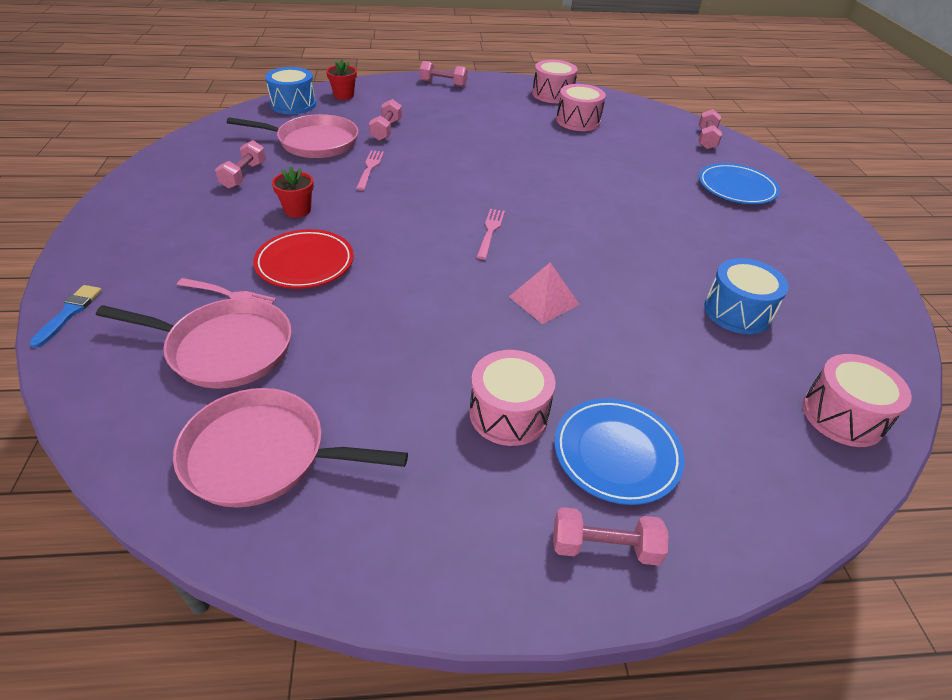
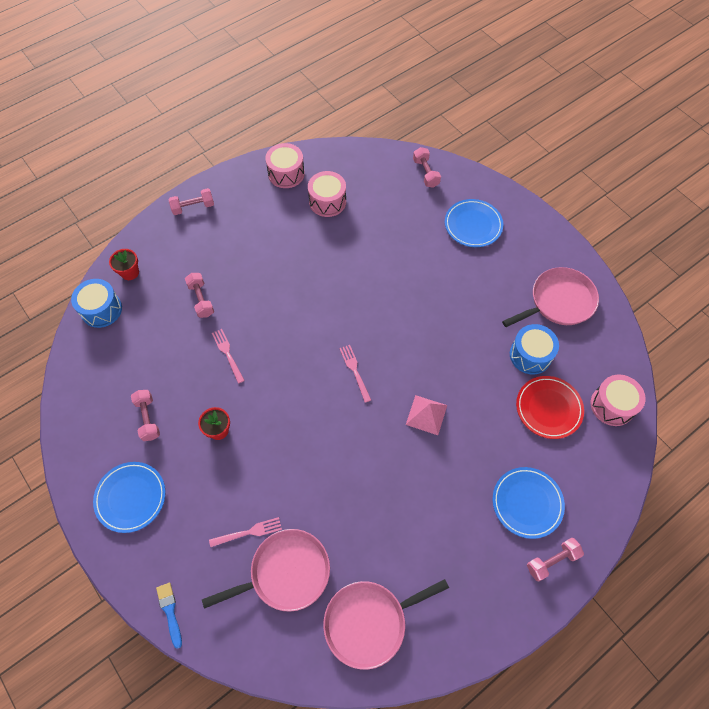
camera: 30 degrees left, 20 degrees up
pink pan [227,114,358,158] -> pink pan moved to [502,267,599,327]
red plate [253,229,354,289] -> red plate moved to [516,376,584,439]
pink drum [470,350,555,446] -> none
none -> blue plate [93,462,166,533]

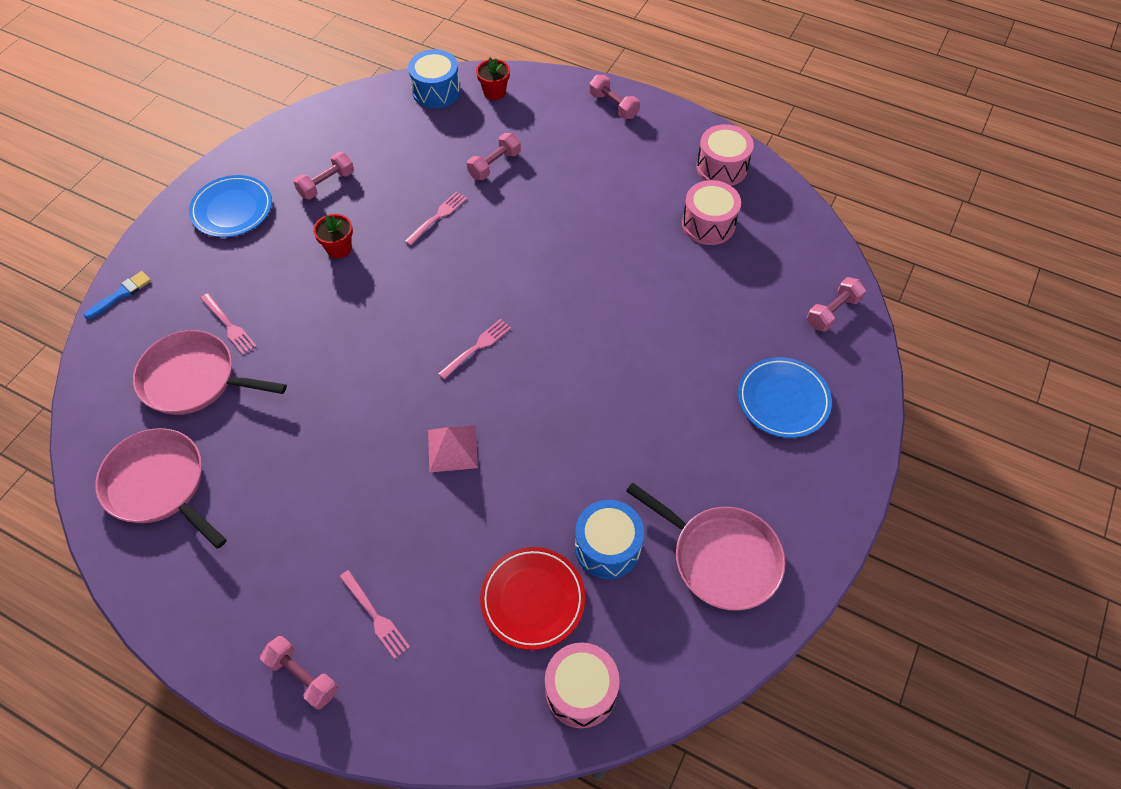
camera: 65 degrees right, 5 degrees down
pink pan [202,529,330,612] -> pink pan turned 150 degrees clockwise [133,330,287,415]
blue plate [493,467,565,539] -> pink fork [339,570,410,659]

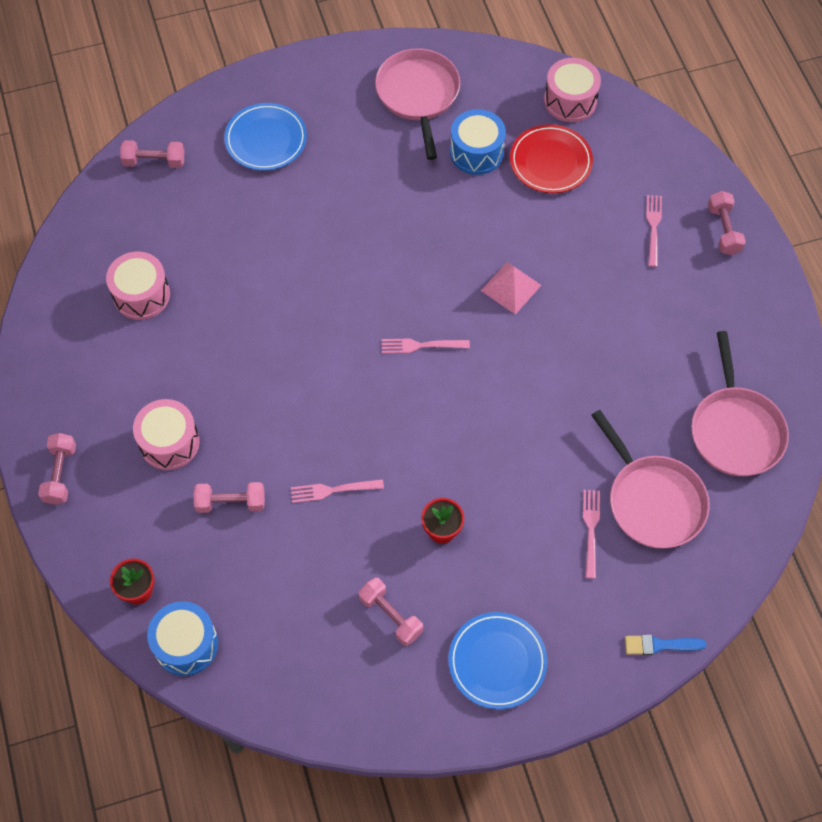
camera: 135 degrees left, 5 degrees up
pink dumbbell [293,152,354,199] -> pink dumbbell turned 45 degrees clockwise [359,578,423,646]
pink drum [696,124,754,186] -> pink drum moved to [133,399,200,470]

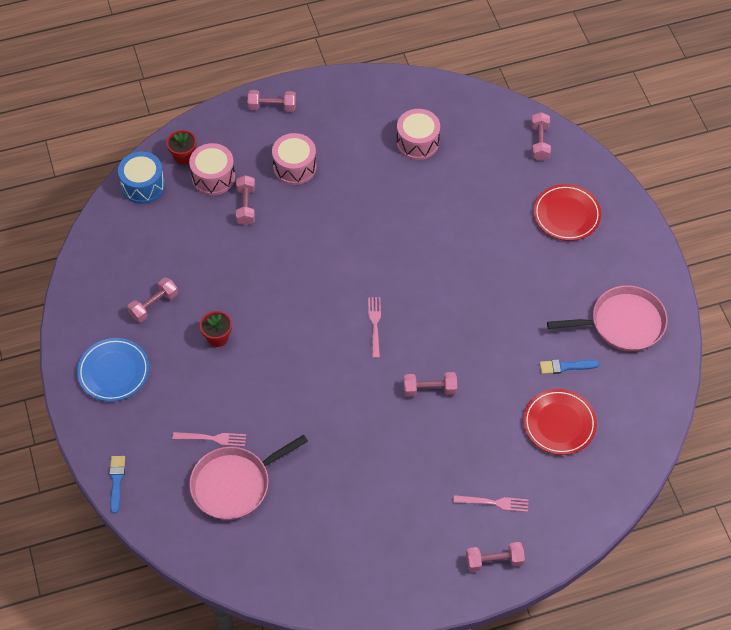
camera: 90 degrees right, 5 degrees down
blue plate [224,103,307,171] -> red plate [533,184,601,241]
pink fork [291,479,384,503] -> none
blue drum [450,109,506,175] -> blue brush [540,359,599,374]
pink pyramid [481,262,542,314] -> pink dumbbell [403,372,457,397]
pink drum [544,58,601,122] -> pink drum moved to [189,143,235,195]
pink pan [691,331,789,476] -> none

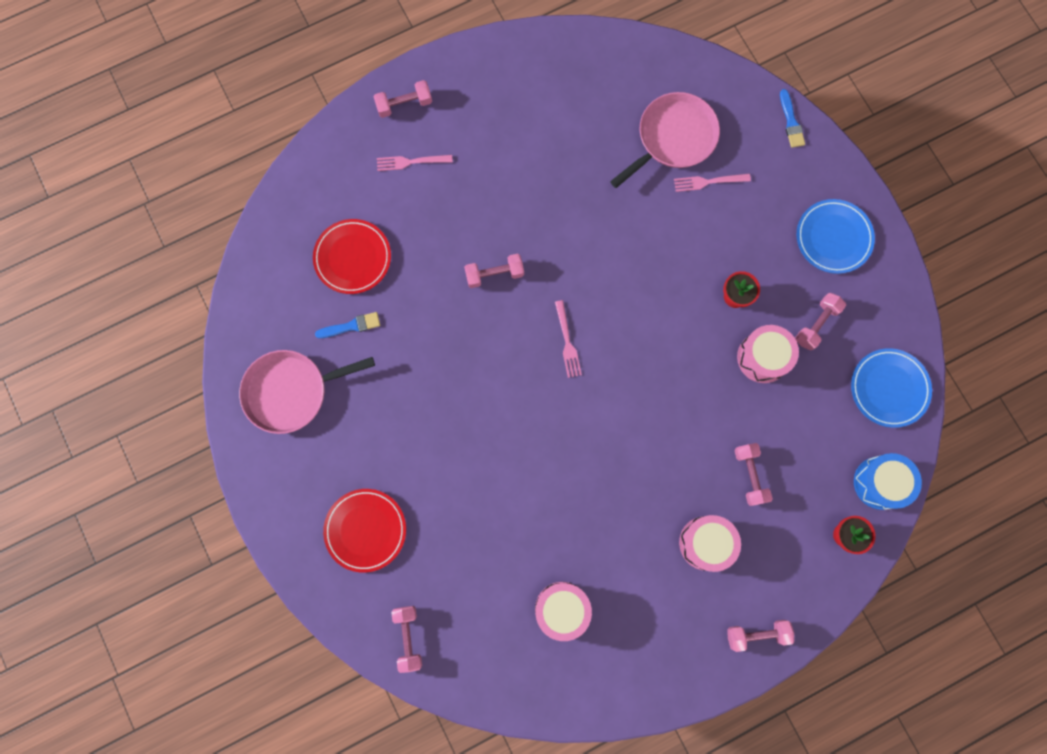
camera: 170 degrees right, 20 degrees up
pink drum [189,143,235,195] -> pink drum moved to [737,325,799,383]
none -> blue plate [851,348,932,428]

